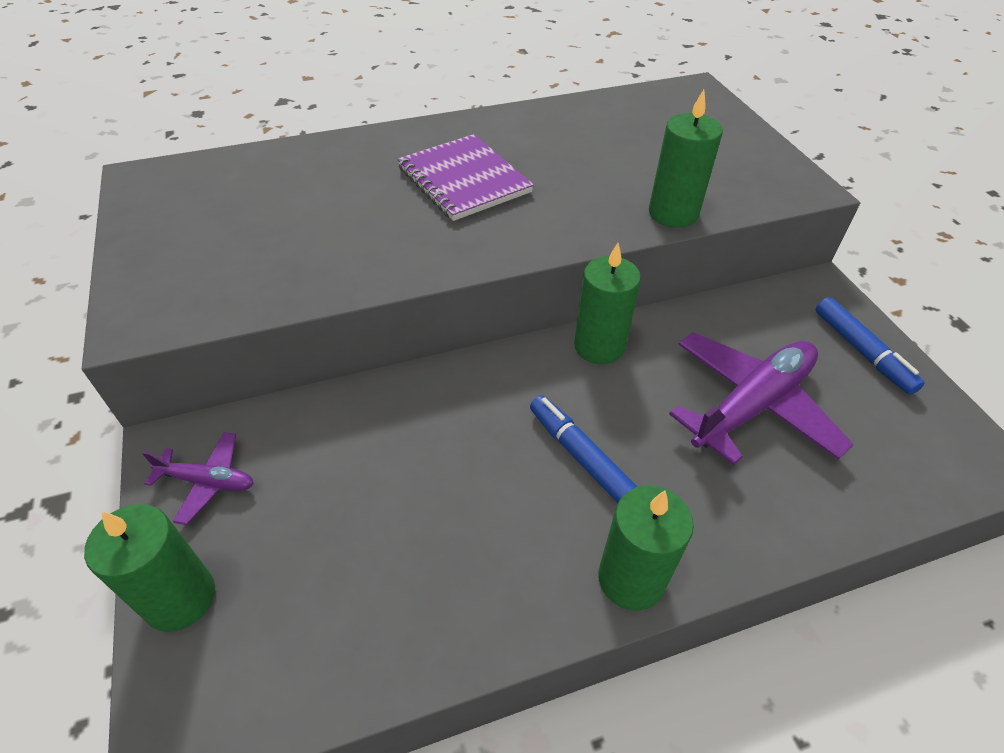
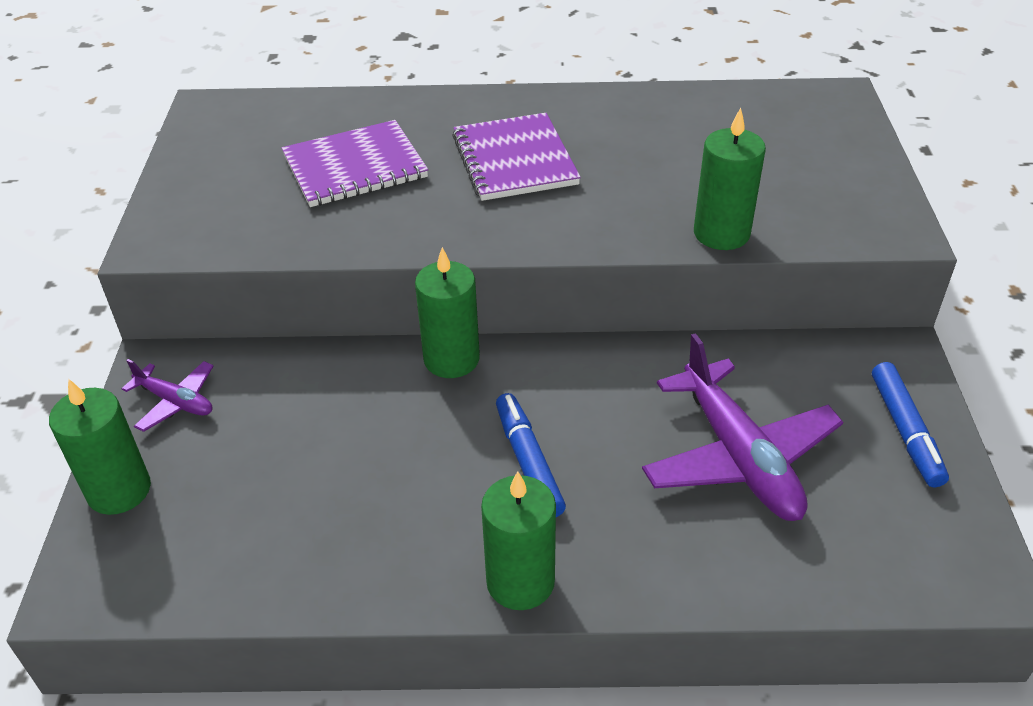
camera: 20 degrees right, 5 degrees down
green candle [574,243,641,364] -> green candle moved to [415,247,480,378]
purple plane [669,332,854,465] -> purple plane turned 90 degrees clockwise [642,333,843,521]
none -> purple notebook [282,120,428,207]

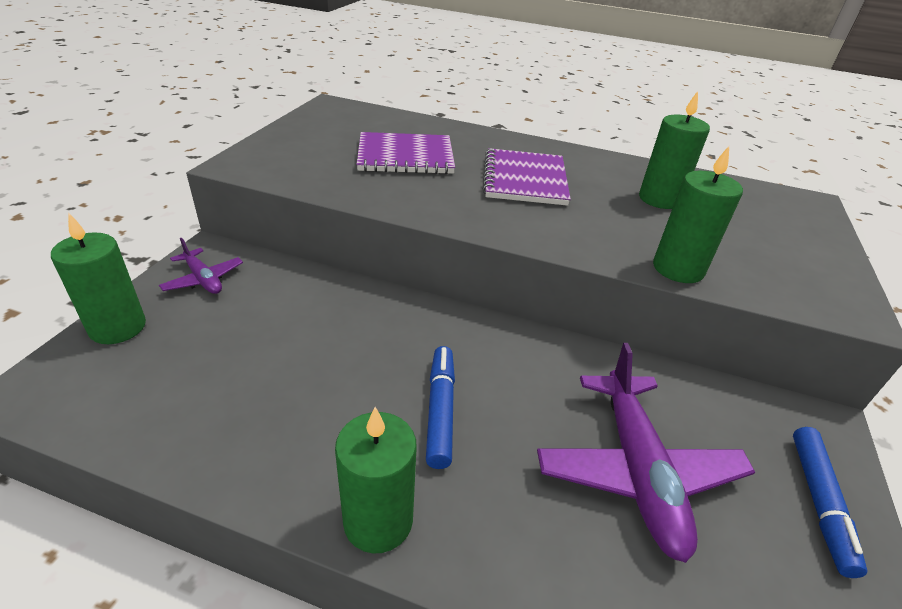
camera: 15 degrees right, 5 degrees down
green candle [415,247,480,378] -> green candle moved to [639,91,710,209]

